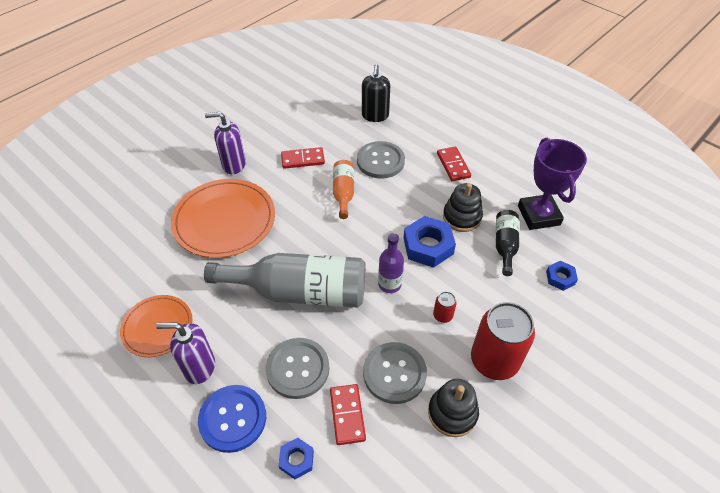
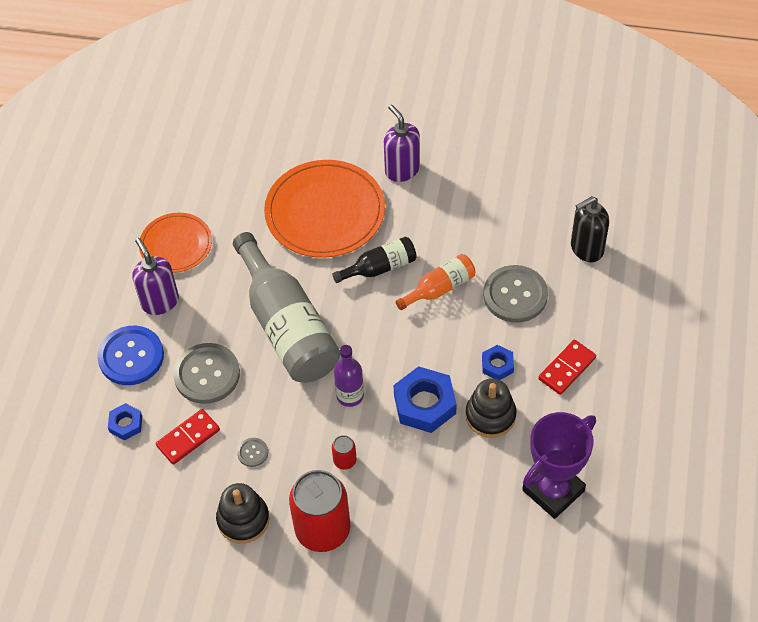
camera: 60 degrees right, 5 degrees up
red domino [281,147,325,169] -> none
grey button [363,342,427,404] -> grey button [237,438,268,467], size x0.45
black bottle [496,210,519,276] -> black bottle moved to [332,237,417,283]
blue nut [546,261,578,291] -> blue nut moved to [482,345,514,380]

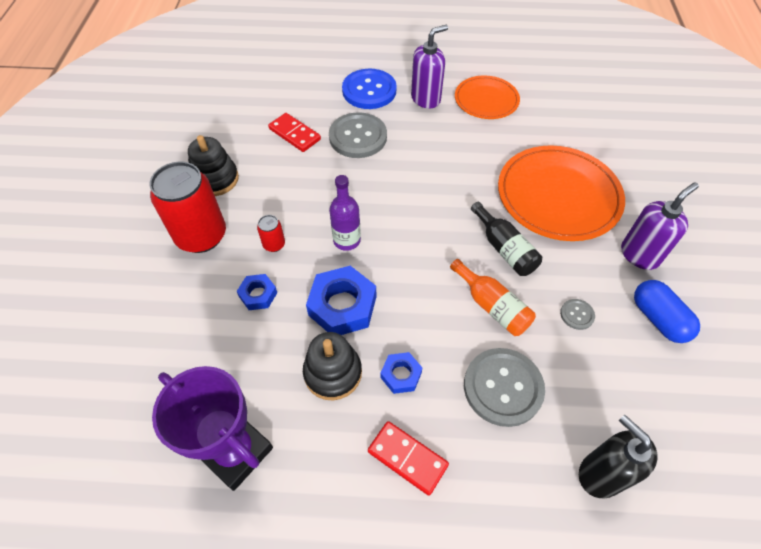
camera: 80 degrees right, 0 degrees up
blue nut [108,403,142,440] -> blue nut moved to [237,274,277,310]
grey bottle [233,232,340,383] -> none
grey button [237,438,268,467] -> grey button moved to [560,299,595,330]
none -> blue capsule [634,280,700,343]

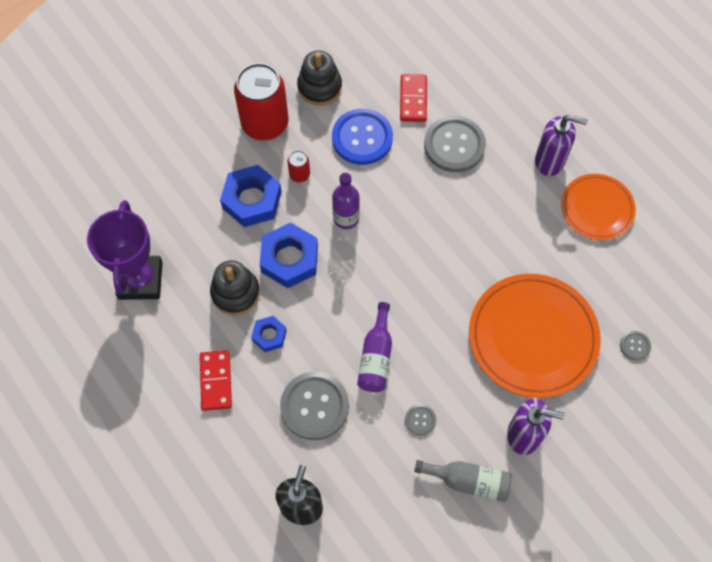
camera: 50 degrees right, 10 degrees up
blue nut [237,274,277,310] -> blue nut [220,165,282,227], size x1.83
blue button [342,68,397,109] -> blue button moved to [332,109,393,165]
orange bottle [450,259,536,336] -> purple bottle [357,302,392,392]
black bottle [471,202,542,276] -> none
blue capsule [634,280,700,343] -> grey bottle [414,460,512,502]
none -> grey button [620,331,651,361]

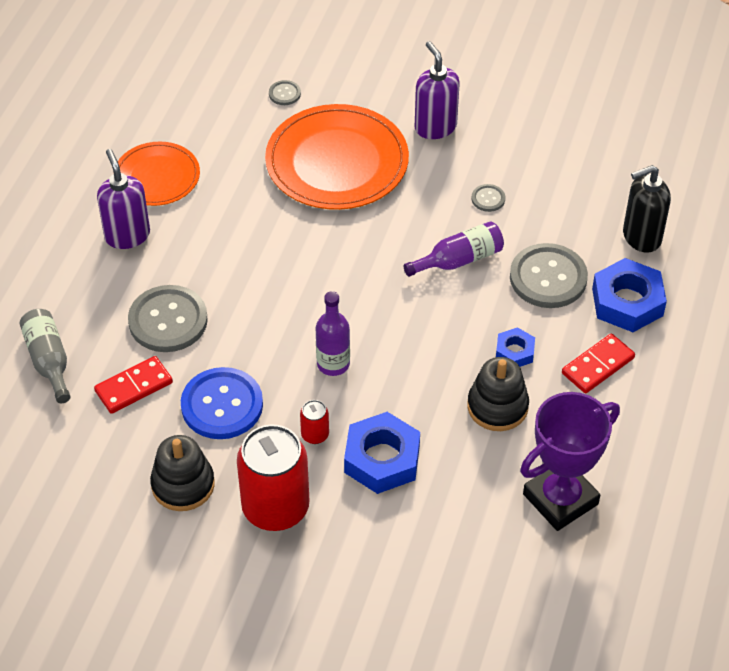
camera: 125 degrees left, 15 degrees down
blue nut [260,223,318,288] -> blue nut moved to [592,258,667,332]
grey bottle [414,460,512,502] -> grey bottle moved to [19,309,70,403]

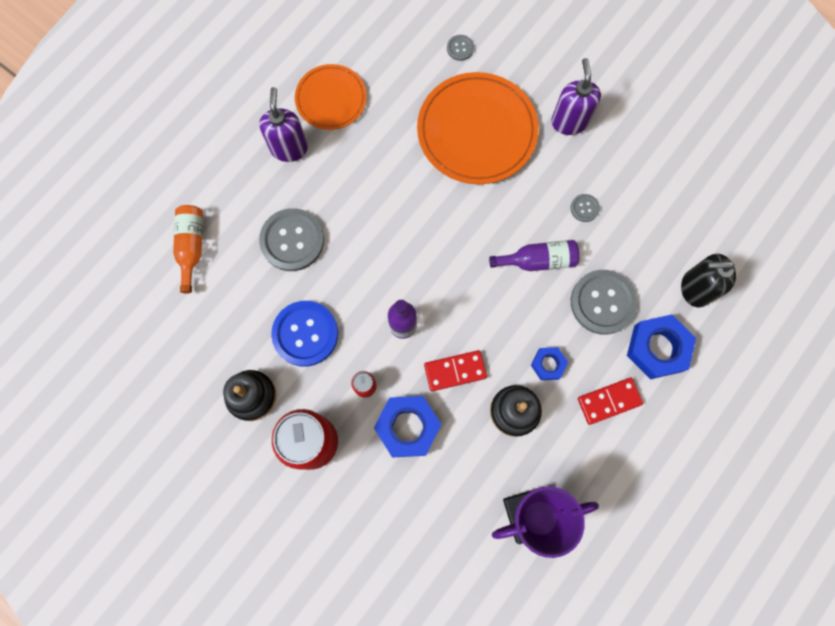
camera: 20 degrees right, 25 degrees up
grey bottle [19,309,70,403] -> orange bottle [173,205,203,293]
red domino [94,356,173,414] -> red domino moved to [424,350,487,391]

